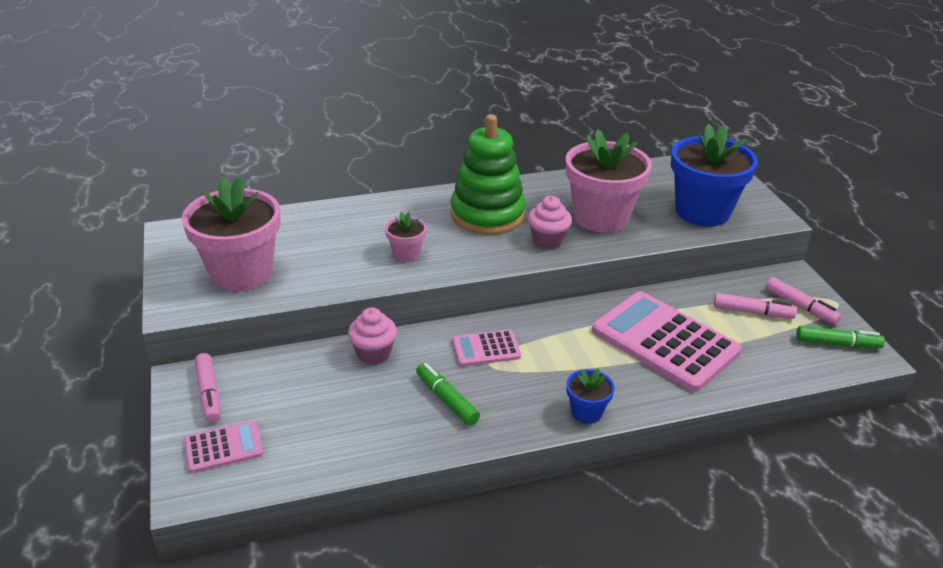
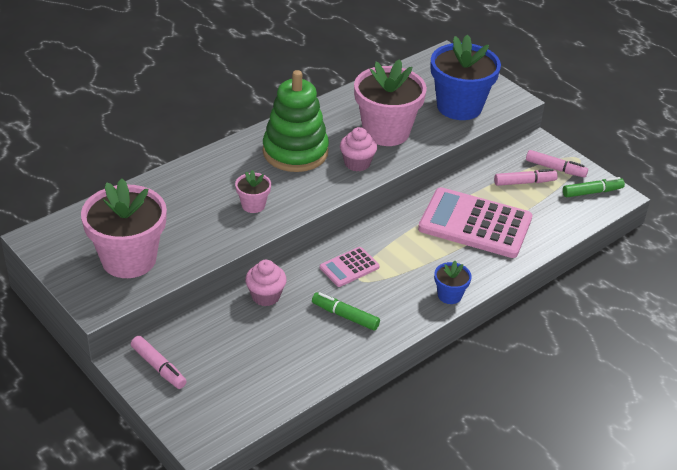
camera: 25 degrees left, 5 degrees up
pink calculator [184,420,263,473] -> none

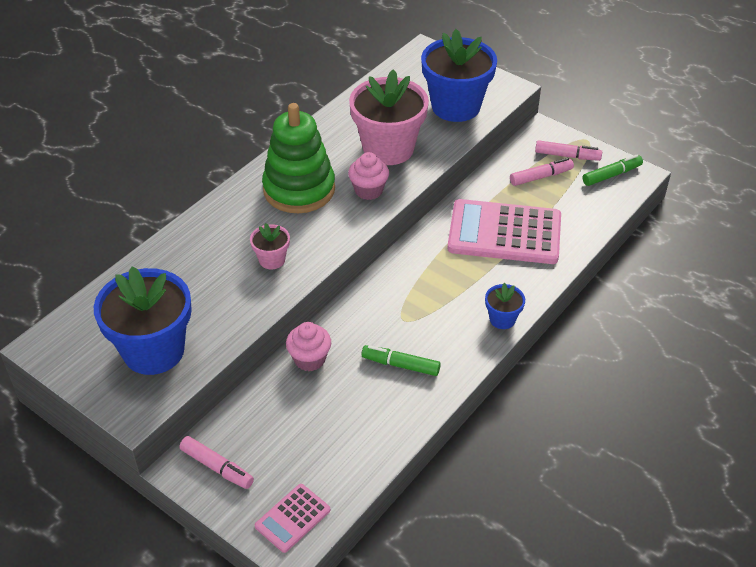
camera: 10 degrees left, 5 degrees up
pink flower pot [81,178,167,278] -> blue flower pot [94,266,192,375]
pink calculator [320,247,380,287] -> pink calculator moved to [255,484,330,553]

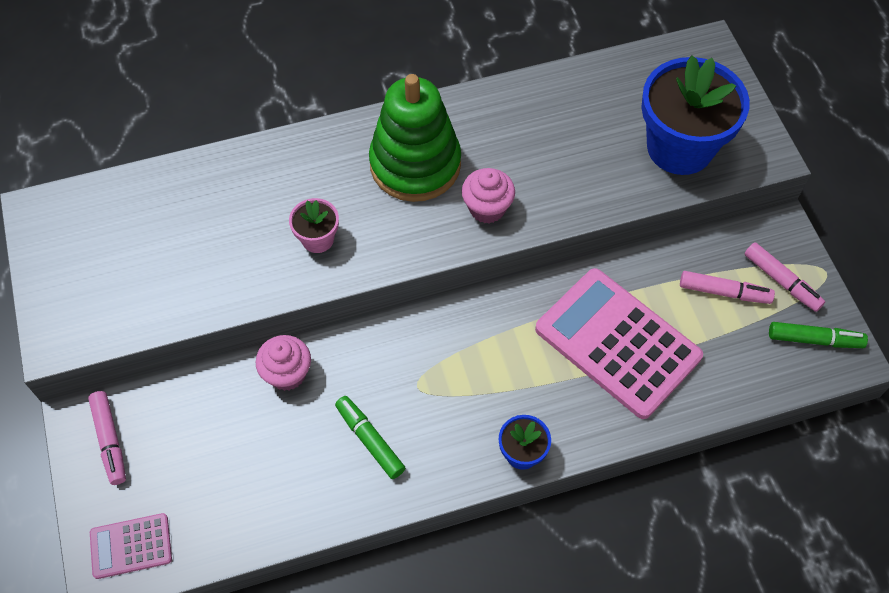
camera: 35 degrees right, 15 degrees up
blue flower pot [94,266,192,375] -> none
pink flower pot [349,69,429,165] -> none

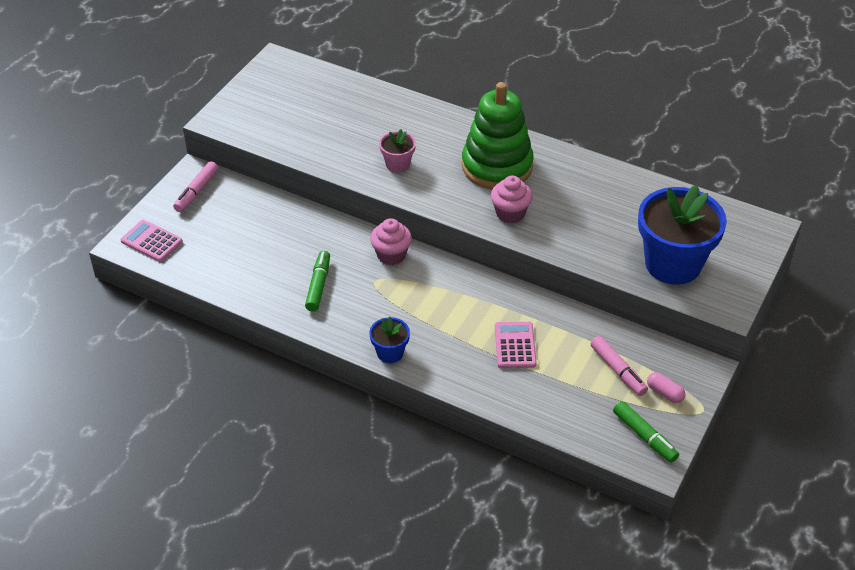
camera: 45 degrees right, 15 degrees down
pink cupcake [256,335,311,391] -> pink cupcake moved to [370,218,412,265]
pink calculator [535,268,703,419] -> pink calculator [495,322,537,368], size x0.49
pink marker [744,242,825,312] -> pink capsule [647,372,685,403]

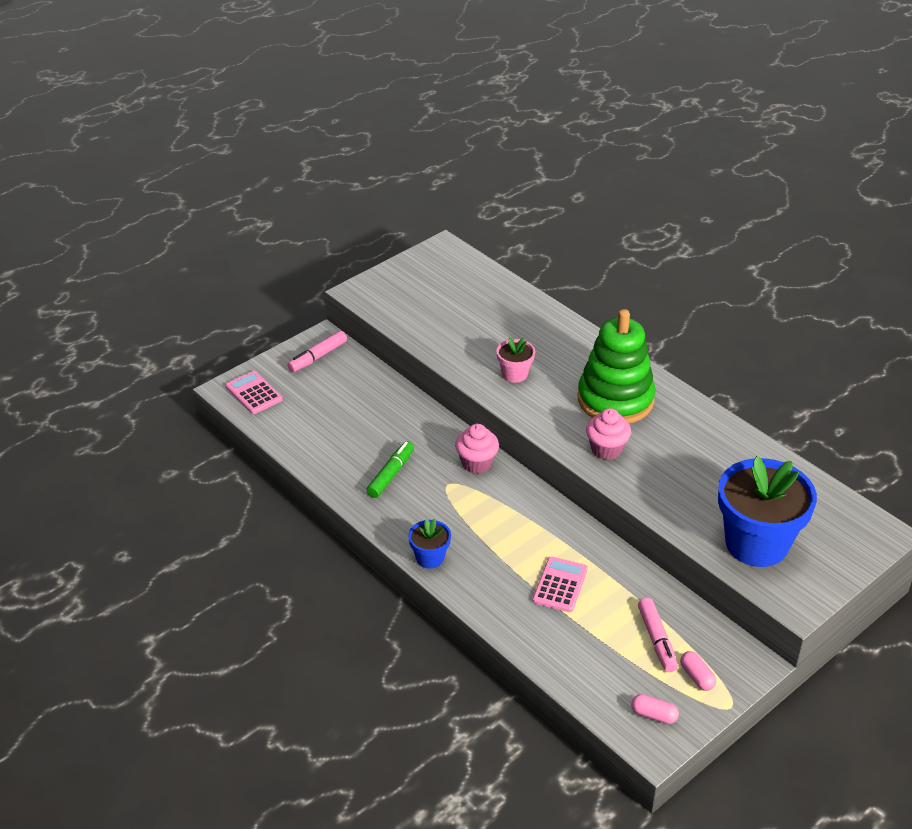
camera: 20 degrees right, 5 degrees down
green marker [613,401,679,463] -> pink capsule [631,694,679,724]

